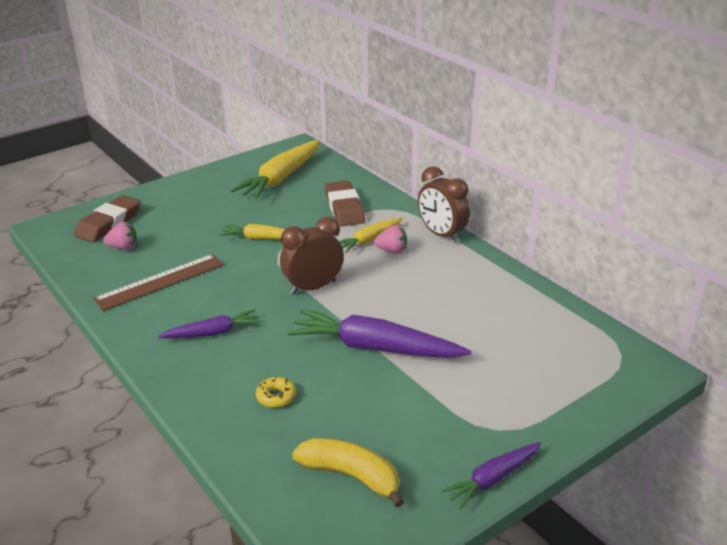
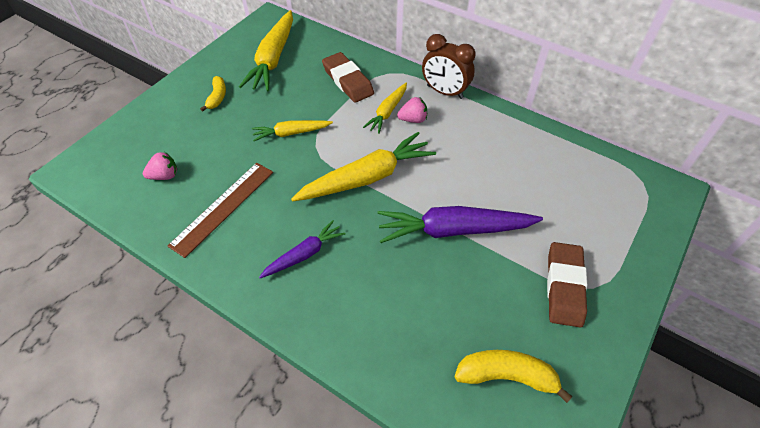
camera: 20 degrees left, 20 degrees up
brown eraser [74,195,141,242] -> brown eraser moved to [547,242,587,327]
yellow donut [256,376,296,408] -> none
brown clock [280,217,344,295] -> yellow carrot [291,132,436,201]
purple carrot [441,442,541,510] -> none
none -> yellow banana [200,76,226,112]

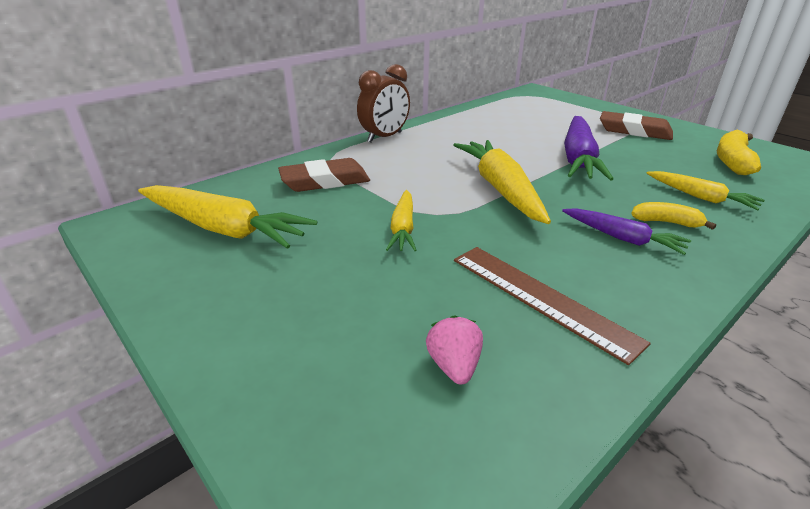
camera: 75 degrees left, 20 degrees down
yellow banana [200,76,226,112] -> yellow banana moved to [631,202,716,230]
purple carrot [259,220,346,278] -> purple carrot turned 150 degrees clockwise [562,208,691,255]
yellow carrot [363,83,407,134] -> yellow carrot moved to [646,171,765,210]
pink strawberry [397,97,427,123] -> none

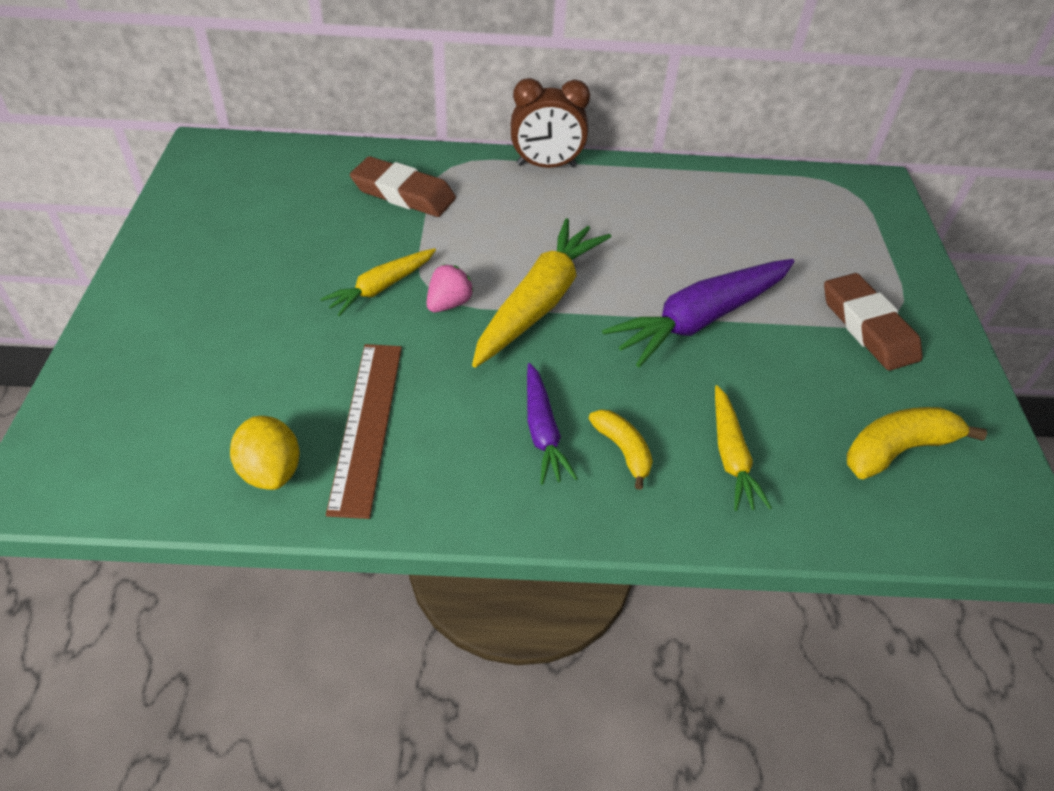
camera: 40 degrees right, 15 degrees up
yellow carrot [138,185,317,249] -> none
pink strawberry [426,315,483,385] -> pink strawberry moved to [426,264,474,312]
none -> yellow lemon [230,416,300,490]

